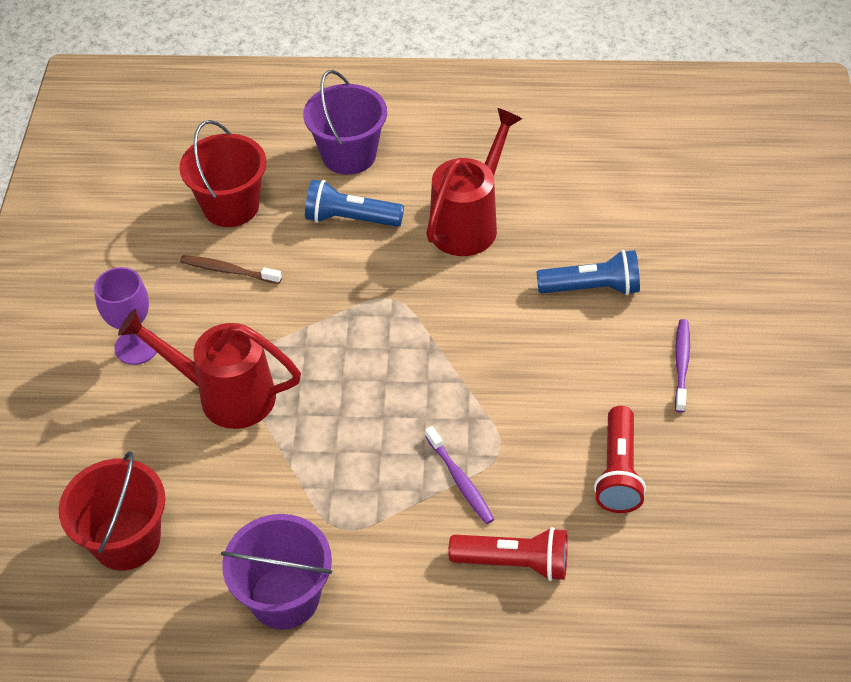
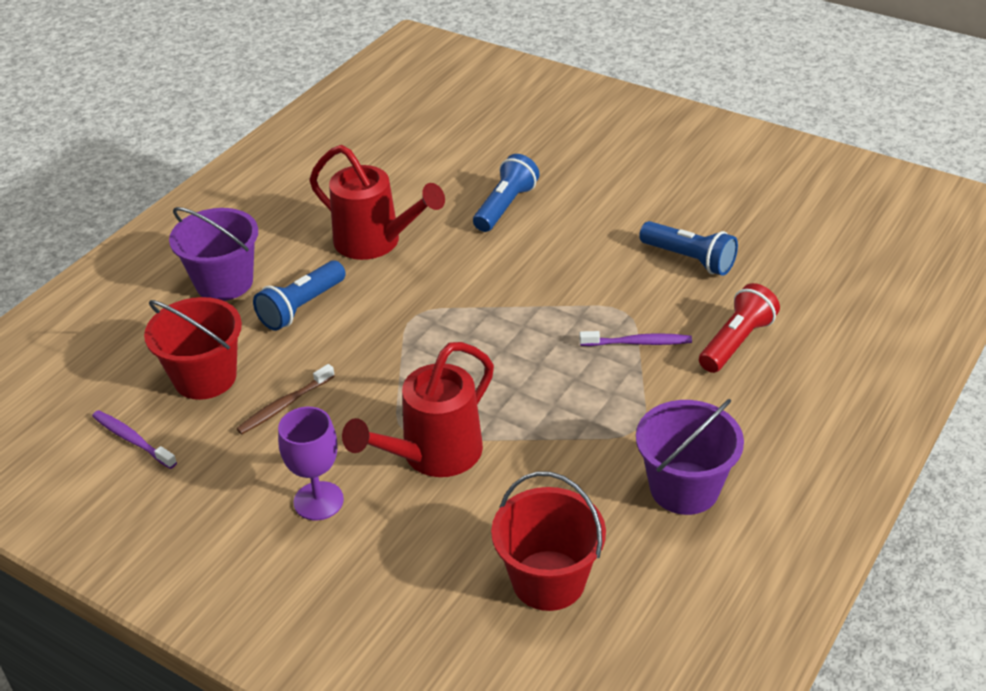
camera: 60 degrees left, 10 degrees down
red watering can [426,108,522,256] -> red watering can turned 150 degrees clockwise [309,145,445,260]
red flashlight [594,406,646,513] -> blue flashlight [639,221,738,276]
purple toothbrush [675,319,690,413] -> purple toothbrush moved to [92,410,177,469]

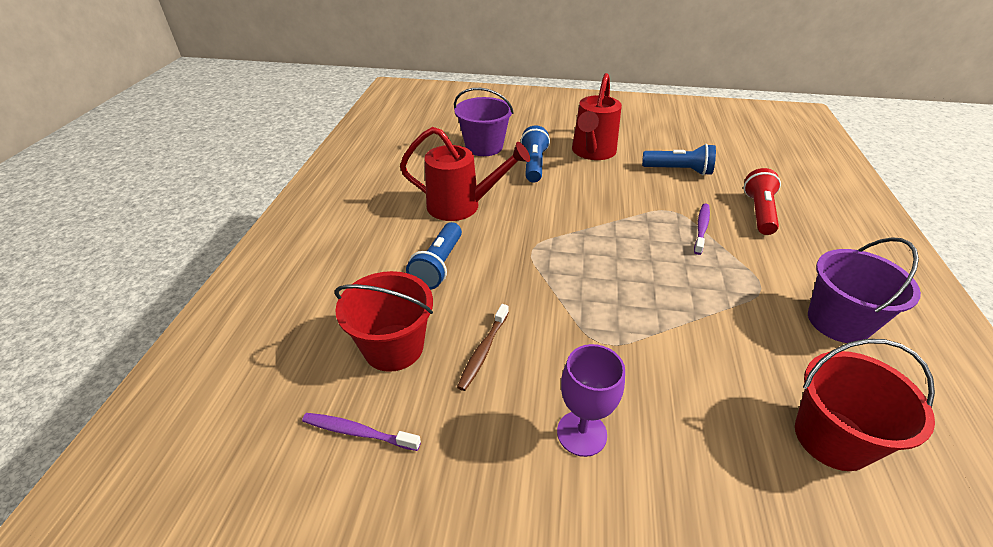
camera: 25 degrees left, 0 degrees up
purple bucket [169,207,258,301] -> purple bucket moved to [454,88,514,156]
red watering can [342,342,494,477] -> red watering can moved to [572,73,622,160]
purple toothbrush [579,331,692,346] -> purple toothbrush turned 45 degrees counterclockwise [694,203,710,255]

